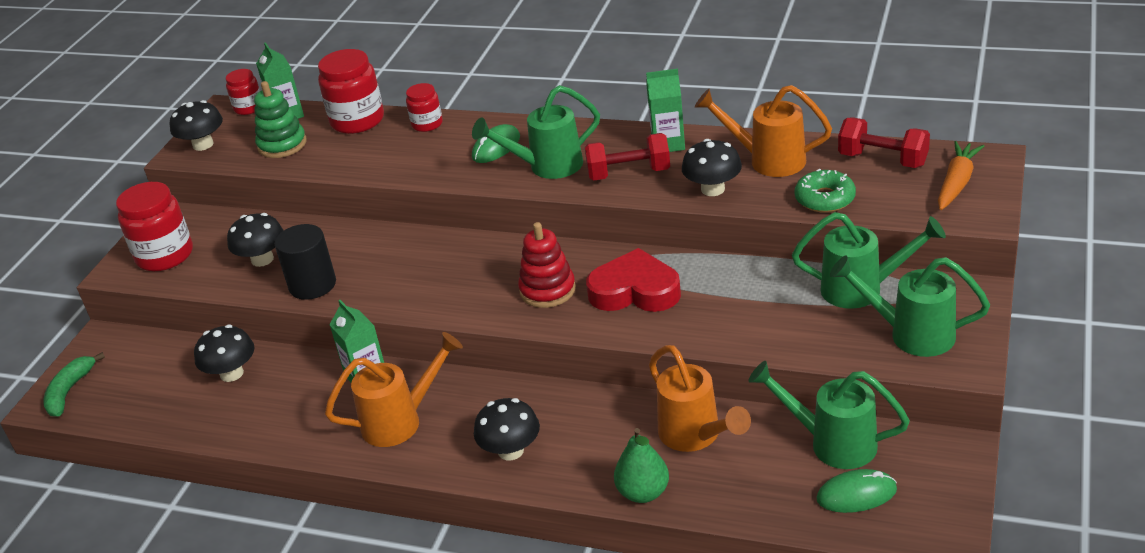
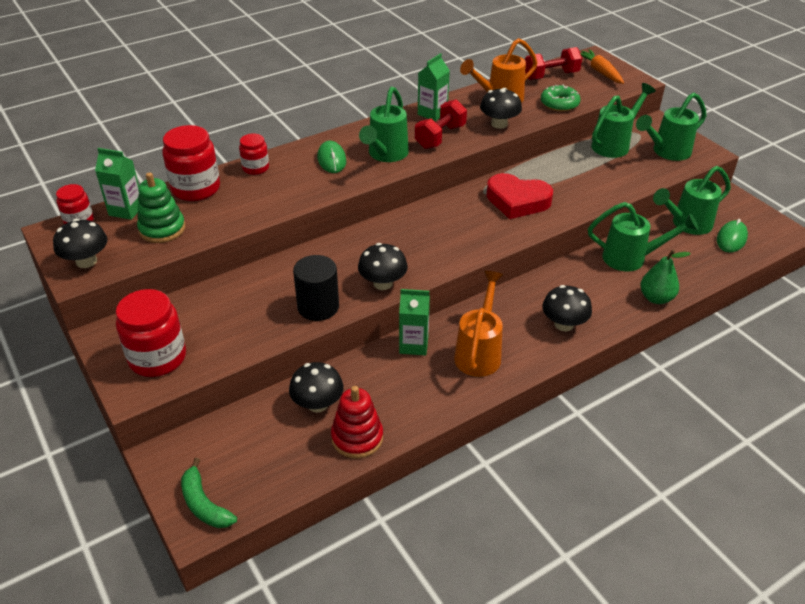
camera: 55 degrees left, 5 degrees up
black mushroom [227,213,284,267] -> black mushroom moved to [358,243,408,290]
red stacking toy [518,222,576,308] -> red stacking toy moved to [331,386,383,459]
red heart [586,248,681,312] -> red heart turned 120 degrees counterclockwise [486,173,553,219]
orange watering can [649,345,751,452] -> green watering can [588,202,699,272]

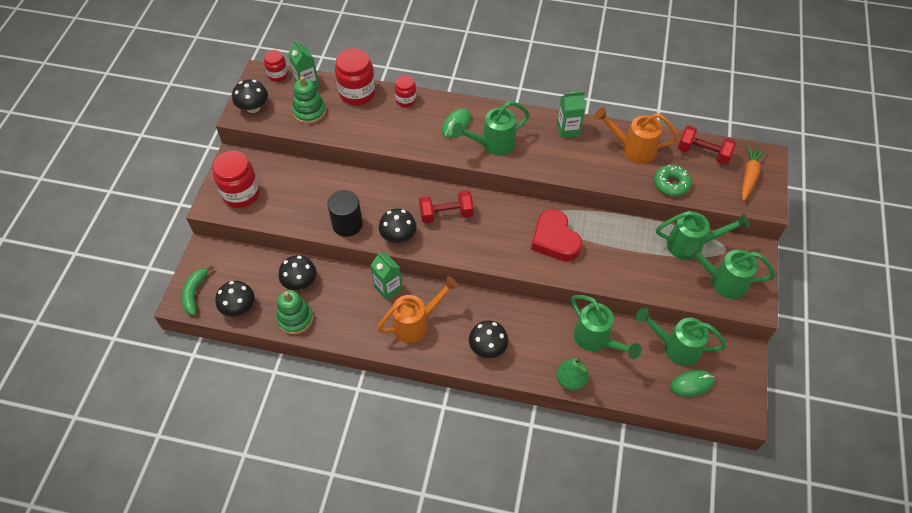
camera: 45 degrees right, 15 degrees up
red stacking toy [331,386,383,459] -> green stacking toy [276,290,313,334]
red dumbbell [415,99,467,149] -> red dumbbell moved to [419,190,474,223]
black mushroom [480,88,522,129] -> black mushroom moved to [215,281,255,317]

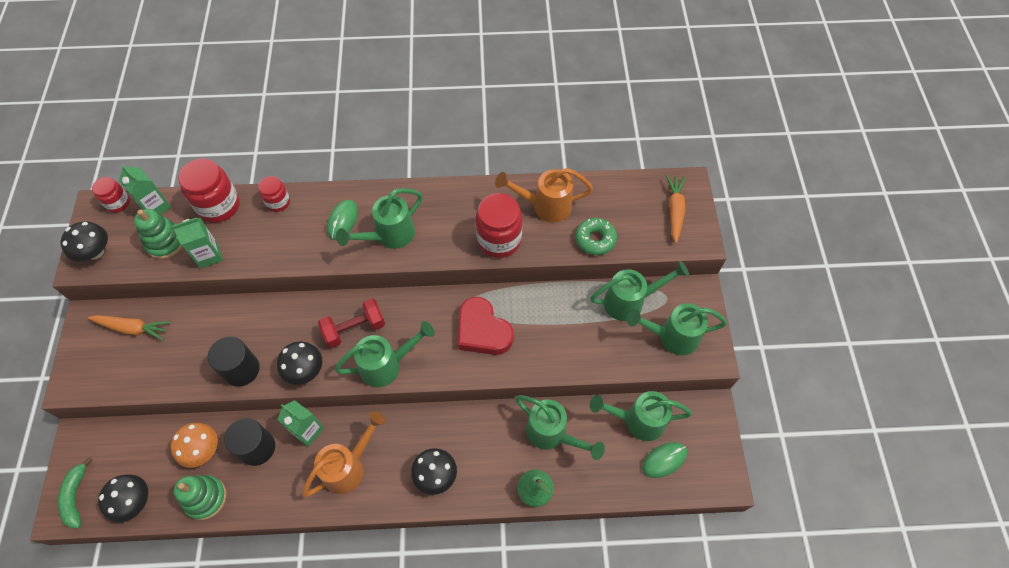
camera: 15 degrees left, 5 degrees up
red jar [212,151,260,208] -> red jar moved to [476,193,522,258]
black mushroom [279,255,316,290] -> orange mushroom [171,423,218,468]
green carton [557,91,585,138] -> green carton moved to [172,218,223,269]
red dumbbell [678,125,736,165] -> none
none -> orange carrot [88,315,171,341]
none -> black cylinder [224,418,275,466]
none -> green watering can [334,321,435,387]

